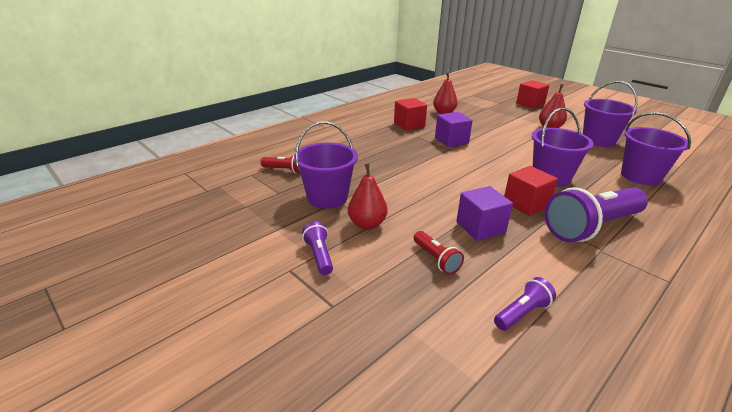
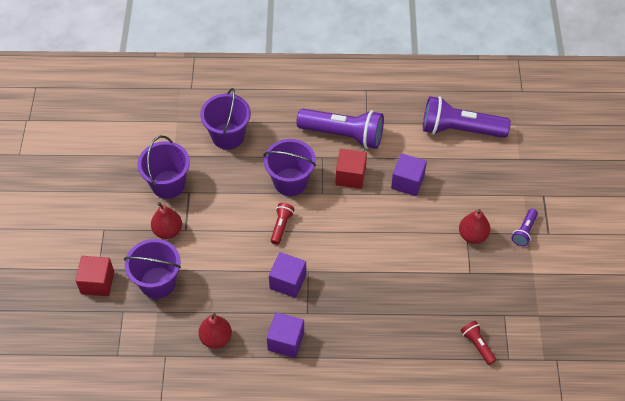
camera: 135 degrees left, 25 degrees up
purple bucket [294,121,358,209] -> purple bucket moved to [124,239,181,299]
red cube [394,98,427,131] -> purple cube [267,312,304,358]
red flashlight [414,231,464,274] -> red flashlight moved to [271,203,295,245]
purple flashlight [494,277,556,331] -> purple flashlight [423,96,511,138], size x2.17

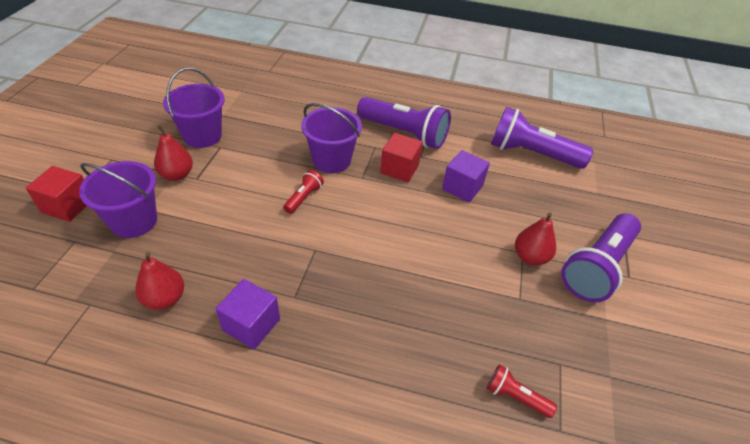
camera: 10 degrees right, 10 degrees down
purple bucket [200,88,251,150] -> none
purple cube [269,252,306,298] -> none
red flashlight [460,321,496,365] -> red flashlight turned 45 degrees counterclockwise [487,364,557,418]
purple flashlight [512,209,538,246] -> purple flashlight [561,213,641,302], size x2.17

